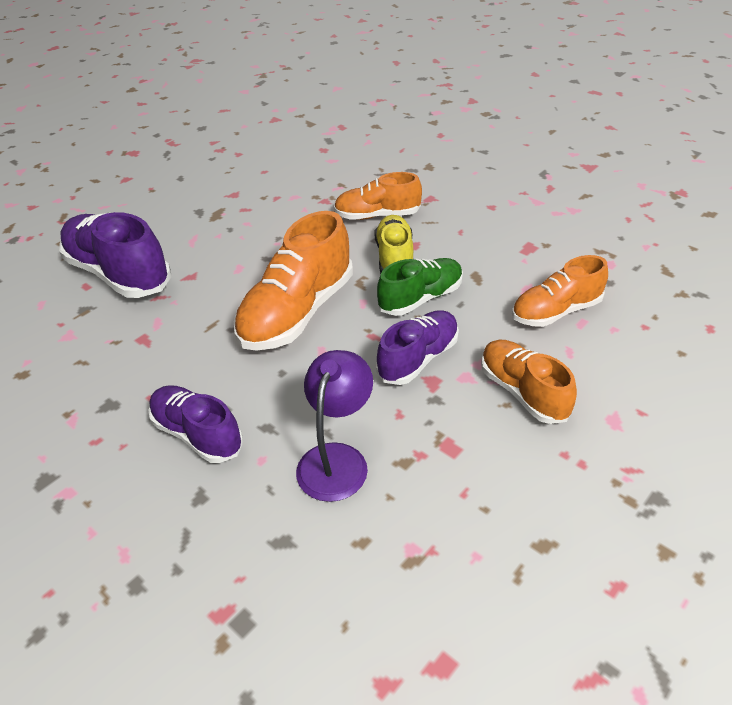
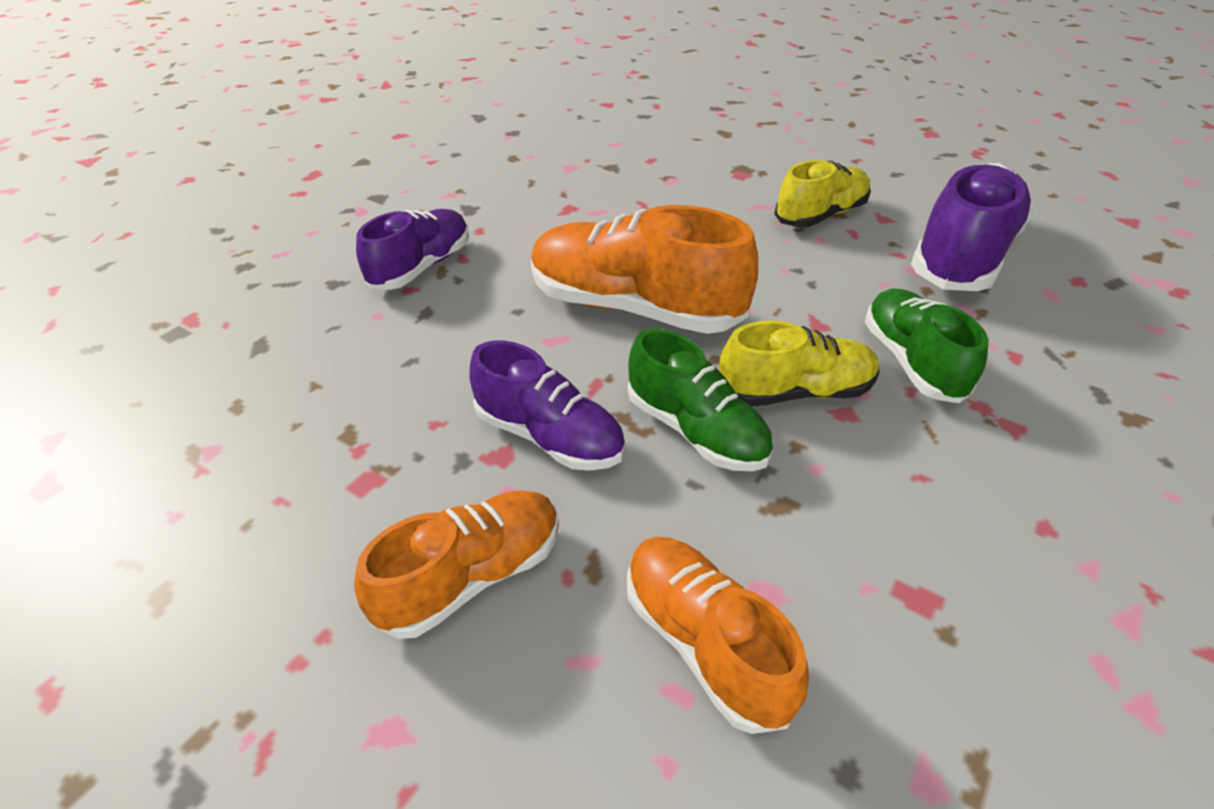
camera: 80 degrees right, 0 degrees up
purple shoe [59,212,171,298] -> purple shoe moved to [911,163,1033,291]
purple lamp [296,350,373,502] -> none
orange shoe [334,172,422,220] -> green shoe [865,289,988,403]
none -> yellow shoe [774,160,871,227]

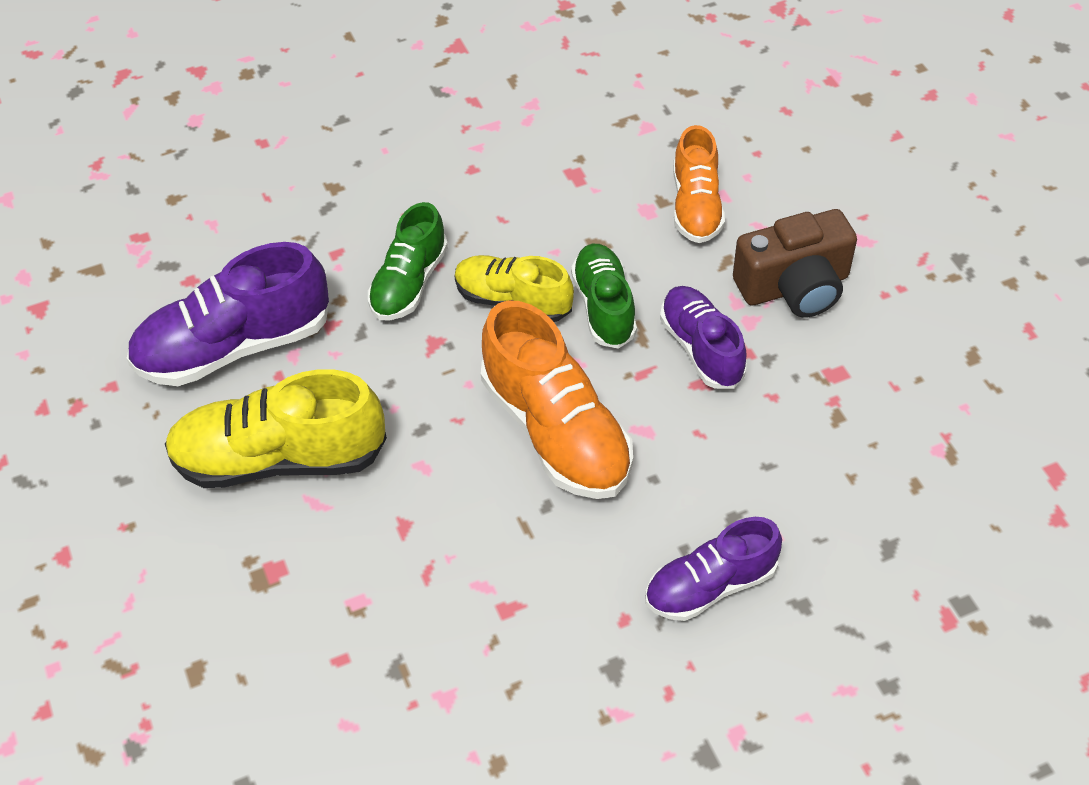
camera: 145 degrees left, 10 degrees up
orange shoe [354,490,559,639] -> brown camera [733,209,857,317]
yellow shoe [774,160,871,227] -> yellow shoe [165,369,387,488], size x1.59

